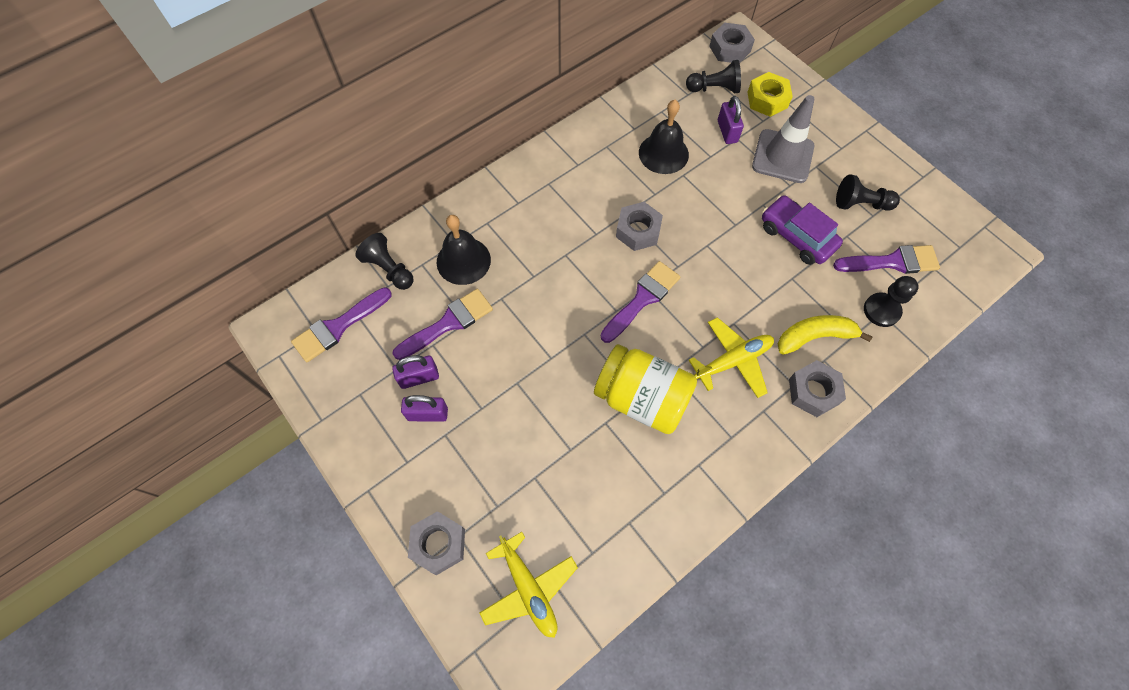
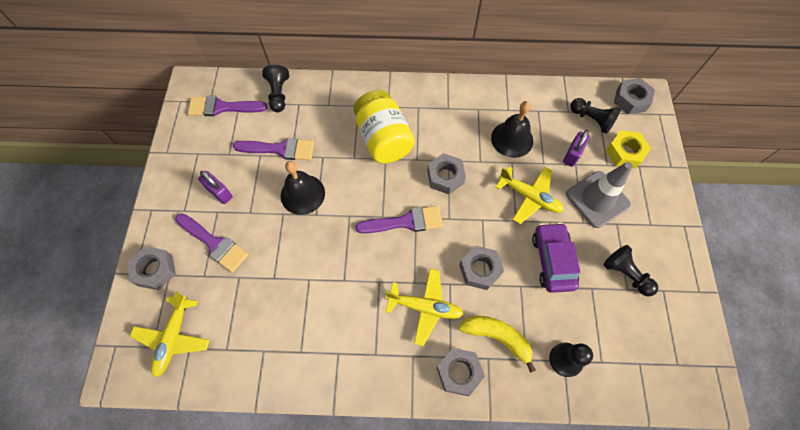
camera: 40 degrees right, 0 degrees up
purple padlock [392,355,439,389] -> none
black bell [437,215,491,285] -> black bell moved to [281,161,325,215]
yellow jar [594,344,697,434] -> yellow jar moved to [354,90,415,164]
purple brush [833,245,940,274] -> purple brush moved to [175,213,248,273]
none -> grey nut [459,246,504,290]
none -> yellow plane [495,167,564,224]

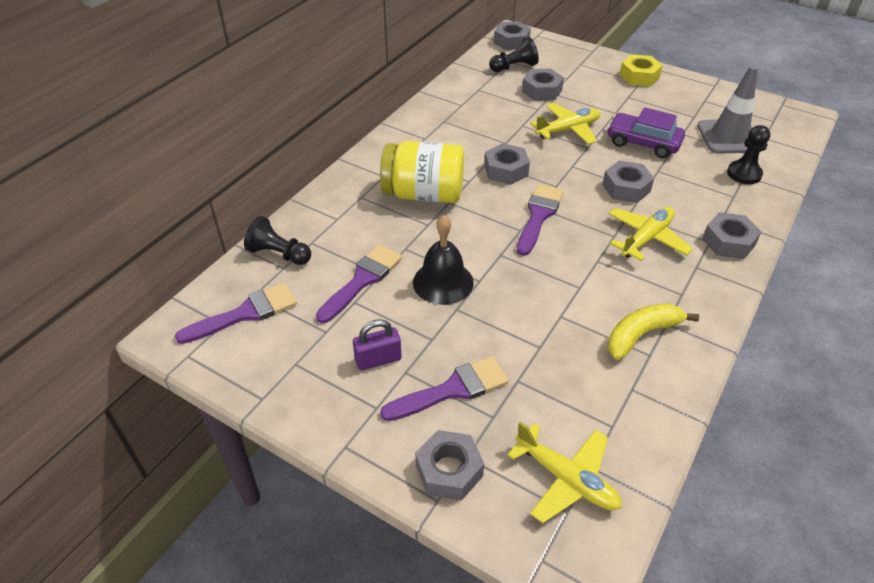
camera: 60 degrees left, 20 degrees down
purple brush [188,96,268,116] -> purple brush turned 150 degrees counterclockwise [175,283,297,344]
yellow banana [458,316,536,373] -> yellow banana moved to [608,303,699,360]
black bell [491,101,533,158] -> none
purple padlock [563,130,590,167] -> grey nut [522,69,564,101]
grey traffic cone [566,162,633,228] -> grey traffic cone moved to [697,66,761,154]
black pawn [603,245,658,297] -> none
yellow nut [606,130,651,169] -> yellow nut moved to [620,54,663,86]

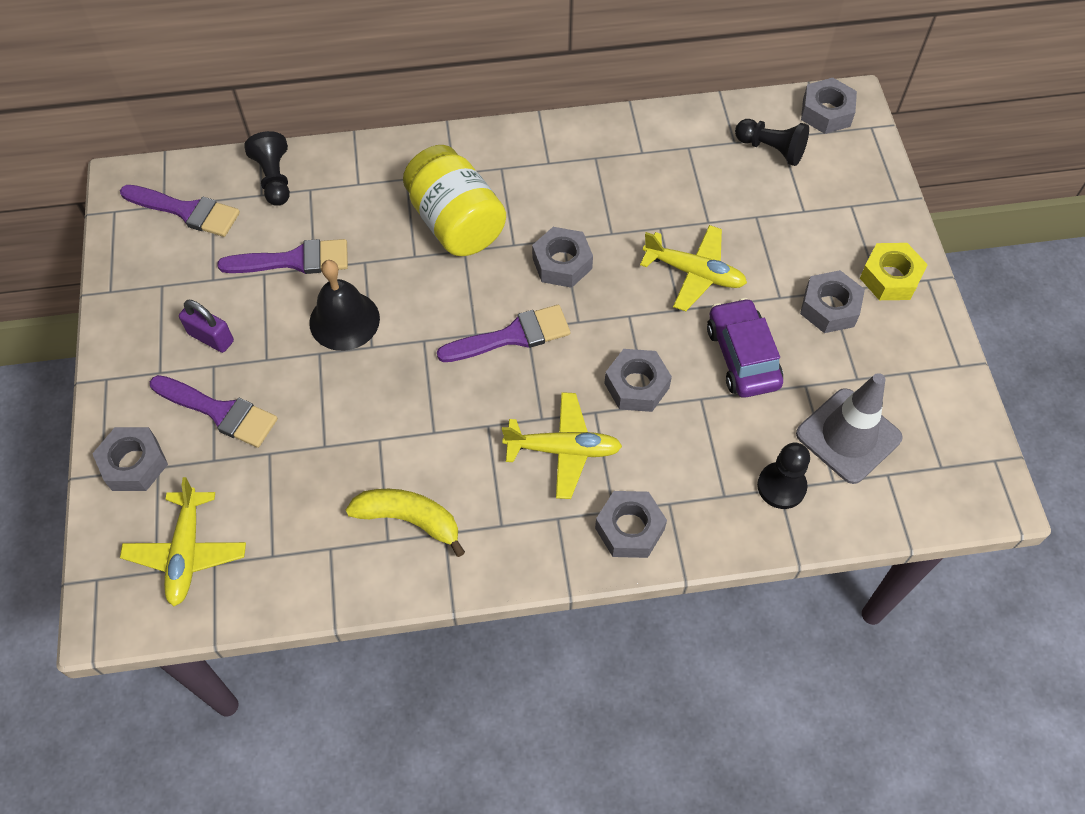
camera: 50 degrees right, 15 degrees up
grey nut [522,69,564,101] -> grey nut moved to [800,270,865,333]

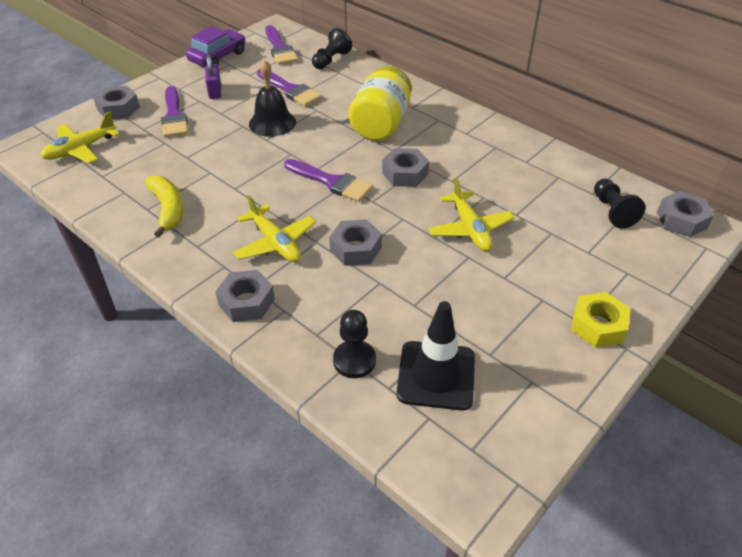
camera: 50 degrees right, 15 degrees down
purple car [707,298,783,398] -> purple car moved to [186,26,245,67]
grey traffic cone [796,373,903,484] -> black traffic cone [396,301,475,411]
grey nut [800,270,865,333] -> none

